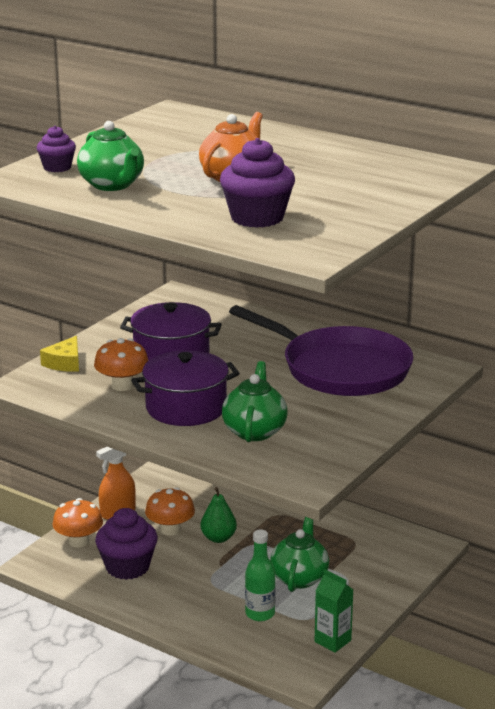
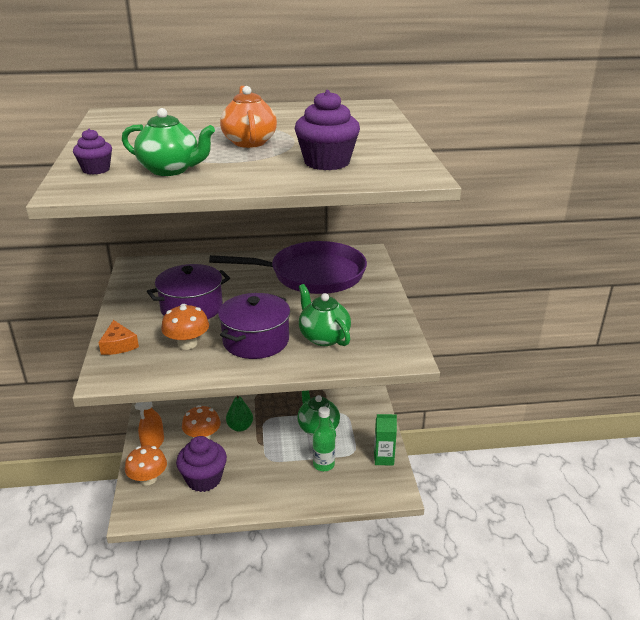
camera: 40 degrees left, 5 degrees up
yellow cheese [40,336,79,372] -> orange cheese [98,320,139,355]

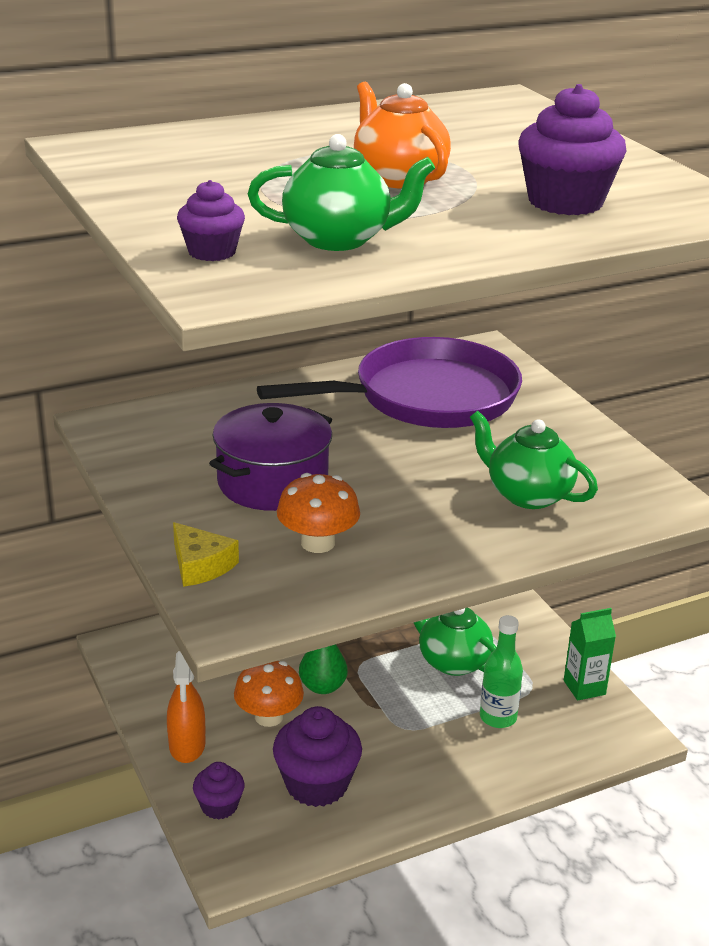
camera: 20 degrees left, 0 degrees up
orange cheese [98,320,139,355] -> yellow cheese [173,522,239,587]
orange mushroom [125,445,167,485] -> purple cupcake [193,762,245,820]
purple pot [218,293,290,359] -> none

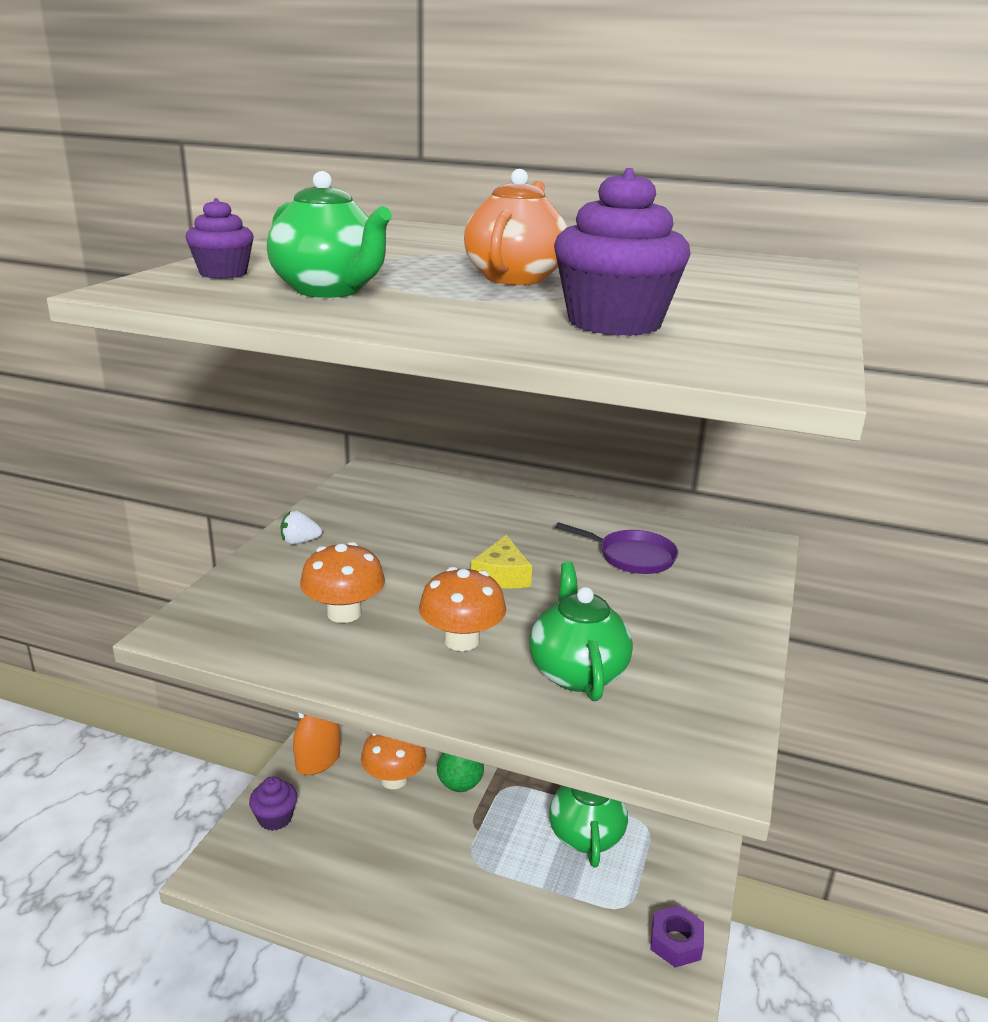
camera: 45 degrees right, 5 degrees down
yellow cheese [173,522,239,587] -> yellow cheese moved to [471,535,532,588]
purple pot [209,403,332,511] -> none
purple pan [257,337,522,428] -> purple pan [556,522,678,574], size x0.44
purple cupcake [273,706,362,807] -> none
green bottle [480,615,523,728] -> none
green carton [564,608,616,700] -> purple nut [650,905,704,968]
none -> white strawberry [280,510,322,545]
none -> orange mushroom [419,567,506,651]

